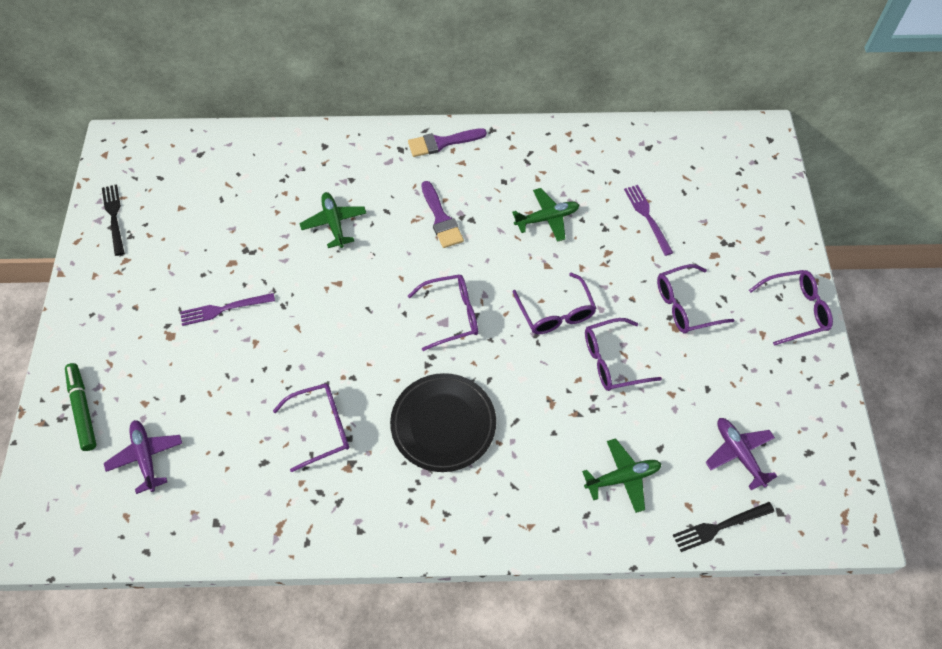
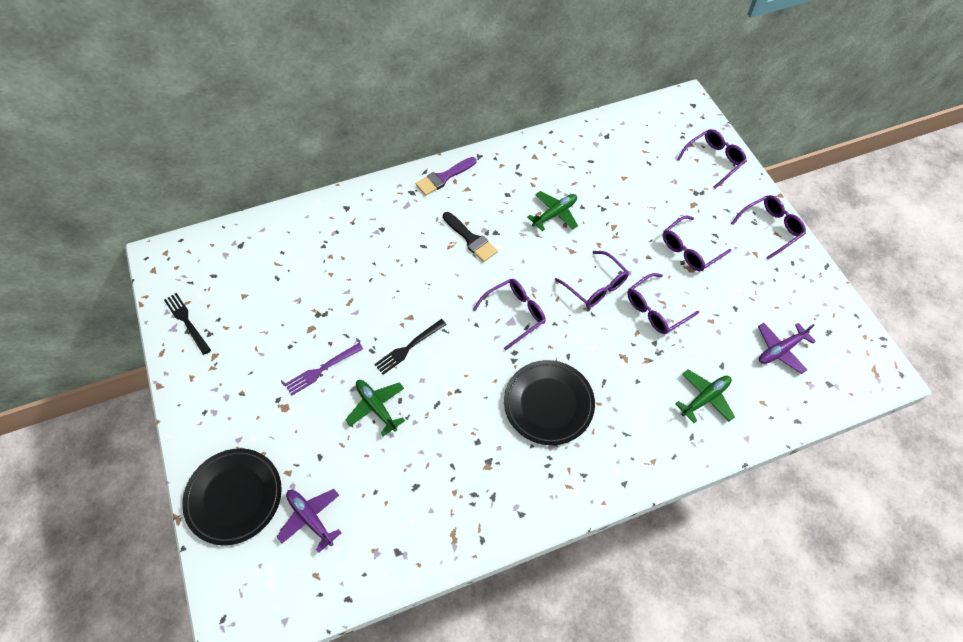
camera: 20 degrees left, 0 degrees up
green marker [65,363,97,451] -> black plate [182,448,282,545]
purple glasses [273,383,349,472] -> purple glasses moved to [677,129,747,189]
green plane [300,192,366,248] -> green plane moved to [345,380,405,436]
purple brush [421,181,464,248] -> black brush [443,212,498,262]
purple fork [624,185,673,256] -> none
black fork [673,502,775,552] -> black fork moved to [374,319,447,375]
purple plane [705,418,778,490] -> purple plane turned 75 degrees counterclockwise [758,323,816,374]

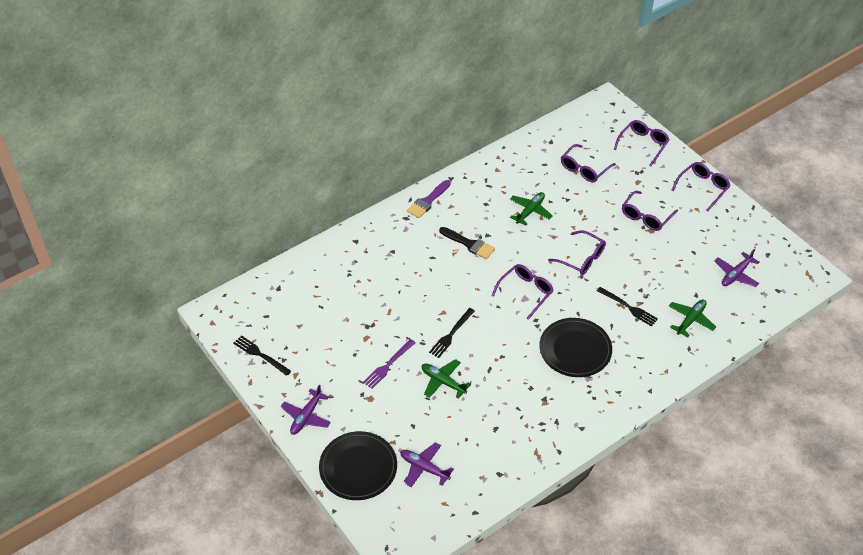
camera: 15 degrees left, 10 degrees down
purple glasses [627,273,699,334] -> purple glasses moved to [561,144,616,182]
none -> purple plane [281,384,331,435]
none -> black fork [597,287,658,327]

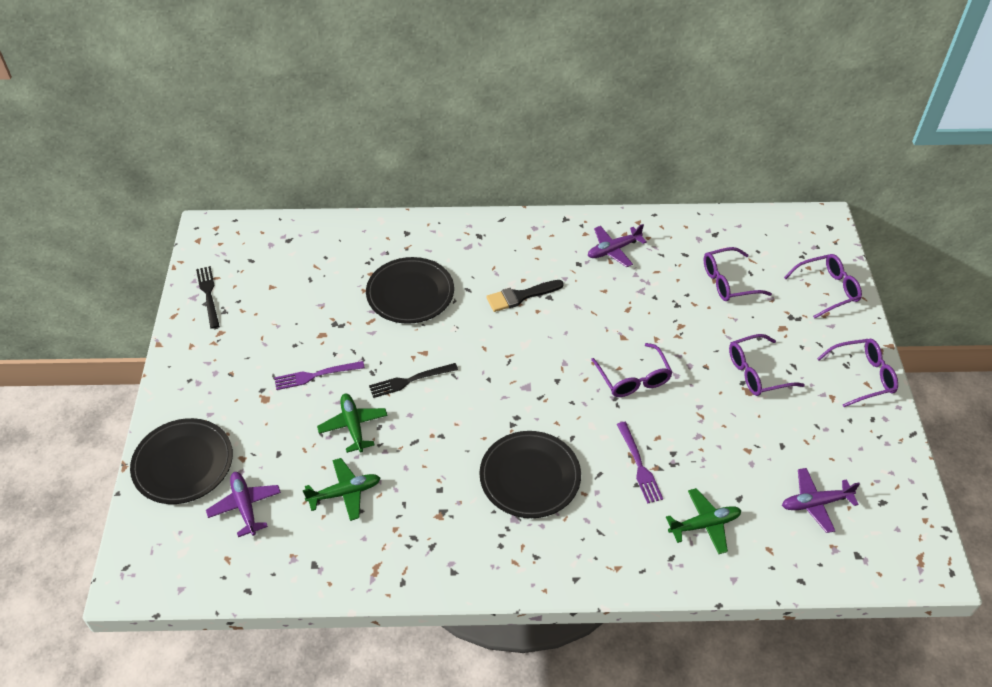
camera: 35 degrees right, 0 degrees up
purple plane [281,384,331,435] -> purple plane moved to [588,224,647,267]
purple brush [407,180,451,218] -> none
black brush [439,227,495,259] -> black brush turned 90 degrees clockwise [486,280,564,312]
purple glasses [492,264,553,320] -> none
green plane [510,192,553,226] -> green plane moved to [303,458,380,521]
black fork [597,287,658,327] -> purple fork [617,422,663,504]
none -> black plate [366,257,454,324]

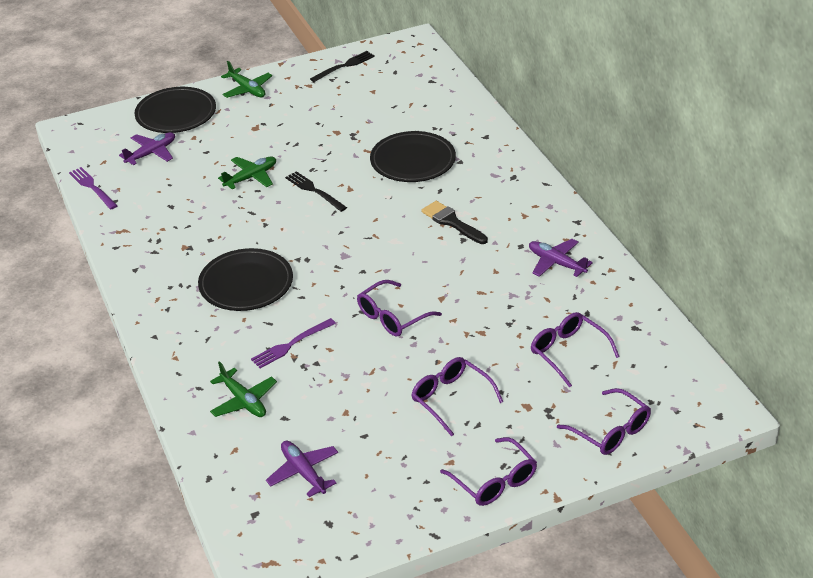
camera: 70 degrees right, 10 degrees down
purple fork [274,361,365,390] -> purple fork moved to [69,167,118,209]
green plane [303,458,380,521] -> green plane moved to [221,61,272,98]

